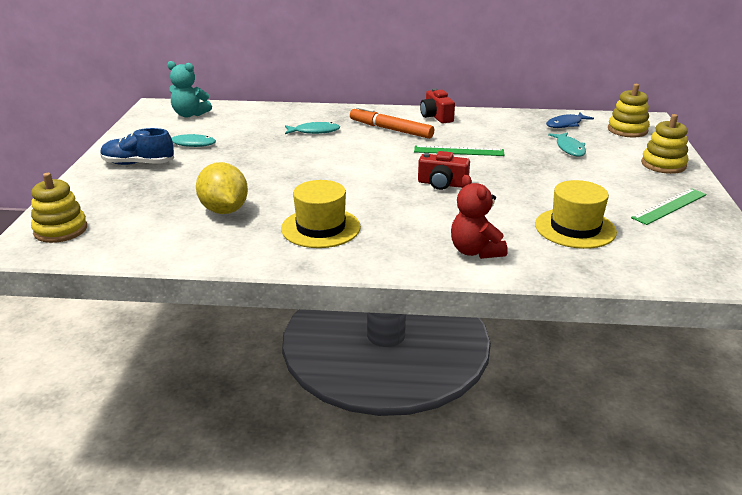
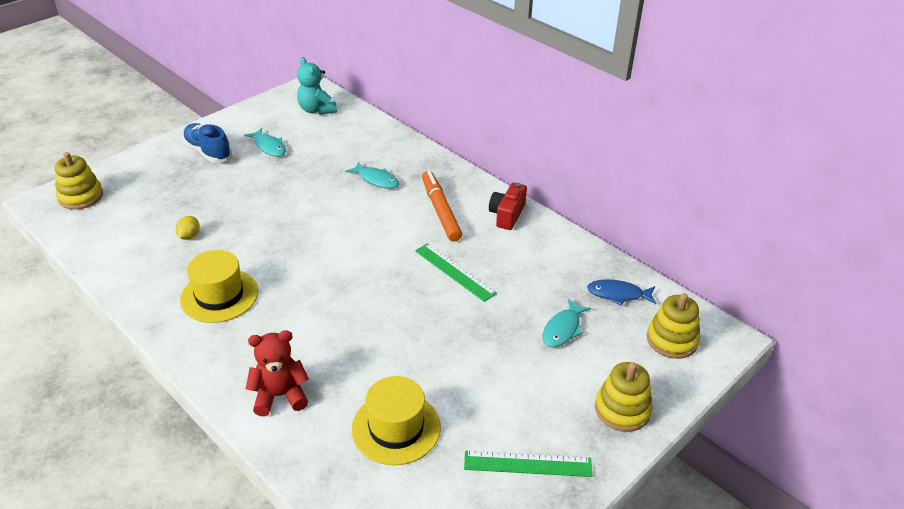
camera: 40 degrees right, 10 degrees up
yellow lemon [196,162,248,214] -> yellow lemon [175,216,200,240], size x0.48
red camera [418,151,470,190] -> none
red teddy bear [451,175,508,259] -> red teddy bear turned 60 degrees clockwise [246,330,309,416]

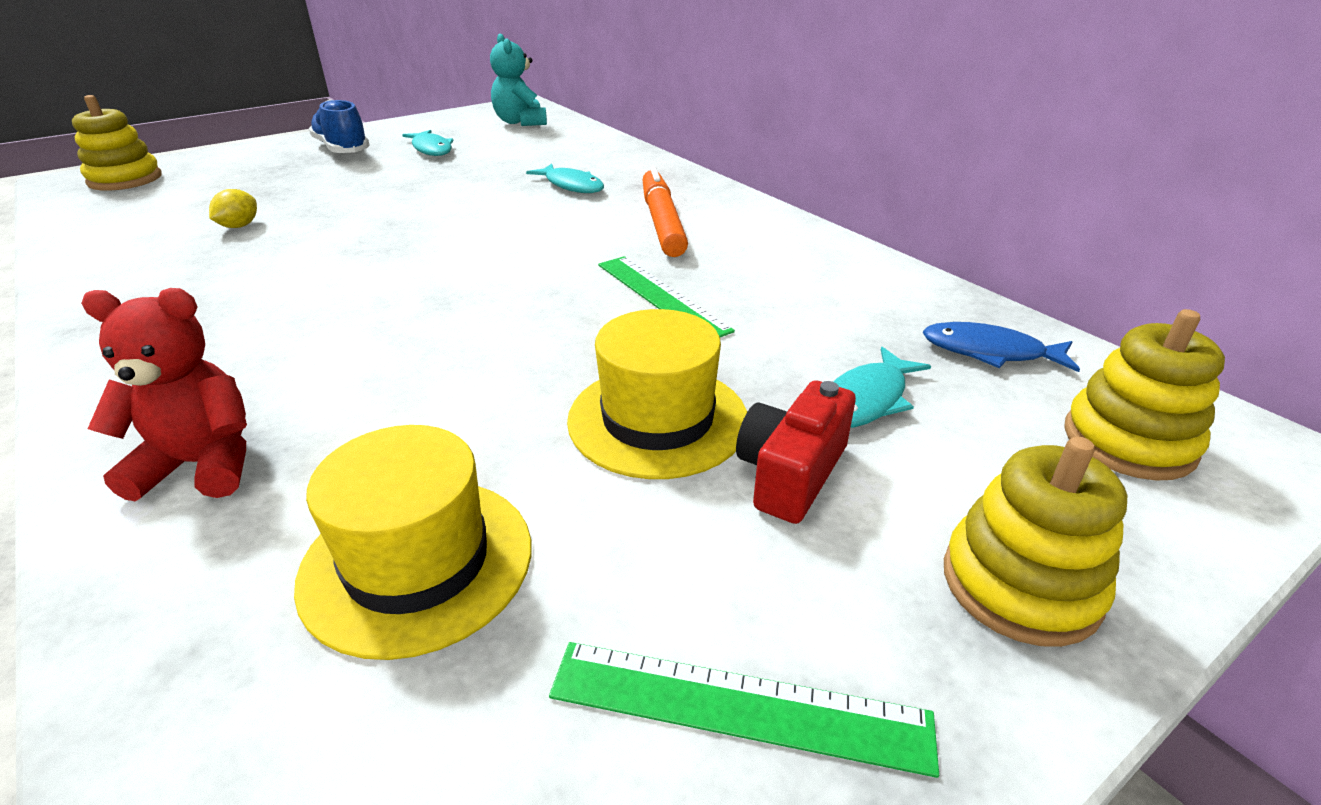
camera: 10 degrees right, 5 degrees down
yellow hat [180,250,258,323] -> yellow hat moved to [567,309,747,479]
red camera [489,183,527,230] -> red camera moved to [736,380,856,524]

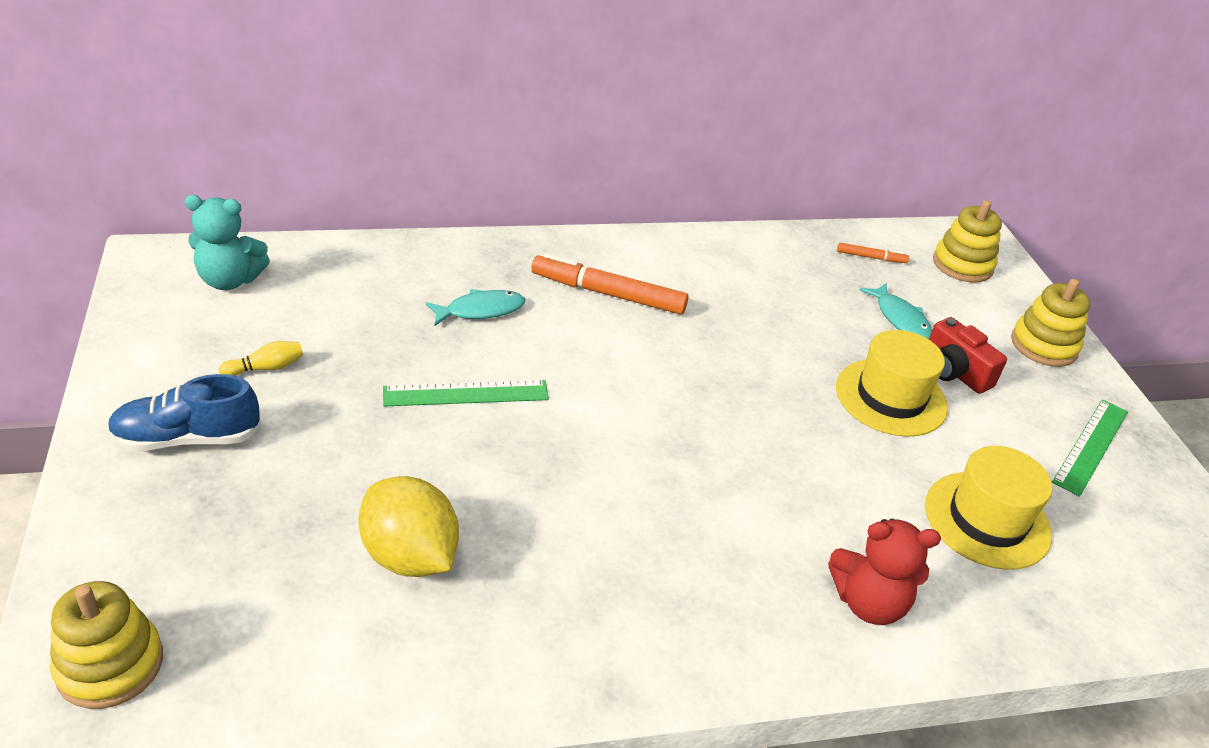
camera: 70 degrees left, 5 degrees up
red teddy bear [81,288,247,502] -> red teddy bear turned 105 degrees counterclockwise [828,519,941,625]
yellow lemon [209,189,257,228] -> yellow lemon [358,476,459,577], size x2.07
turquoise fish [402,130,454,156] -> yellow bowling pin [219,341,303,376]
green ruler [598,256,735,337] -> green ruler moved to [383,380,549,407]
blue fish [923,322,1080,372] -> orange marker [837,243,909,263]

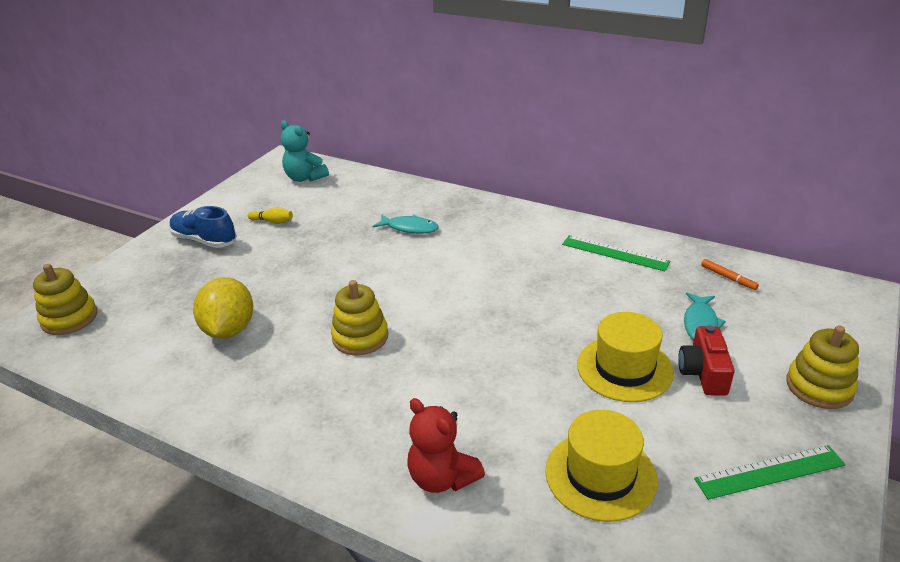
camera: 45 degrees right, 5 degrees down
green ruler [383,380,549,407] -> green ruler moved to [562,235,671,271]
orange marker [531,253,688,314] -> none
yellow stacking toy [933,200,1002,282] -> yellow stacking toy moved to [331,280,388,355]

